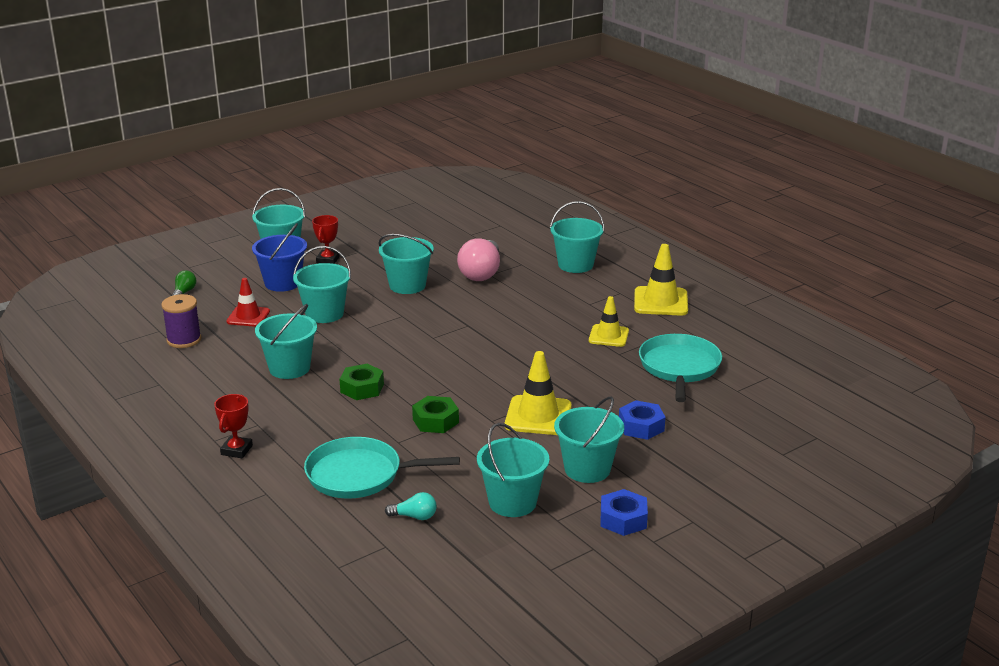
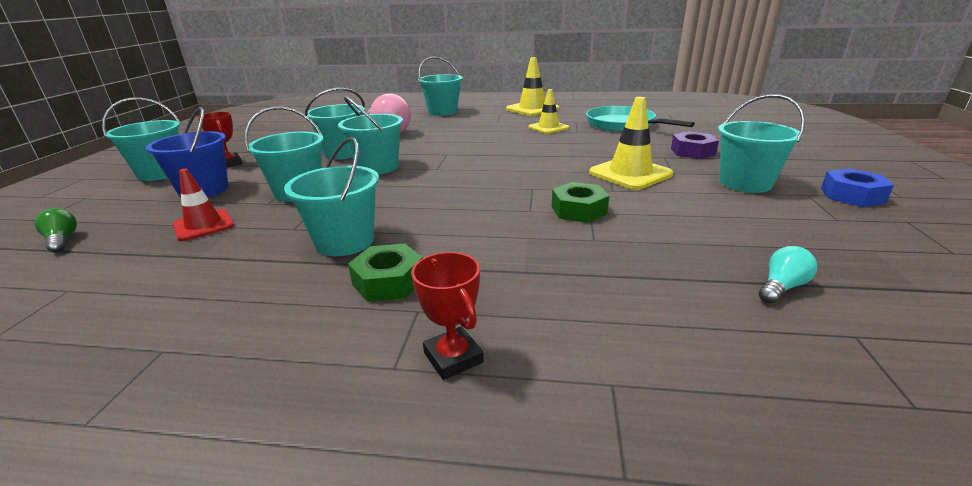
camera: 45 degrees left, 0 degrees up
purple spool [161,294,201,348] -> none
turquoise pan [304,437,460,499] -> none
green nut [339,364,384,400] -> green nut moved to [348,243,422,302]
turquoise bucket [477,423,549,517] -> turquoise bucket moved to [338,96,403,175]
blue nut [619,400,665,440] -> purple nut [671,131,719,159]

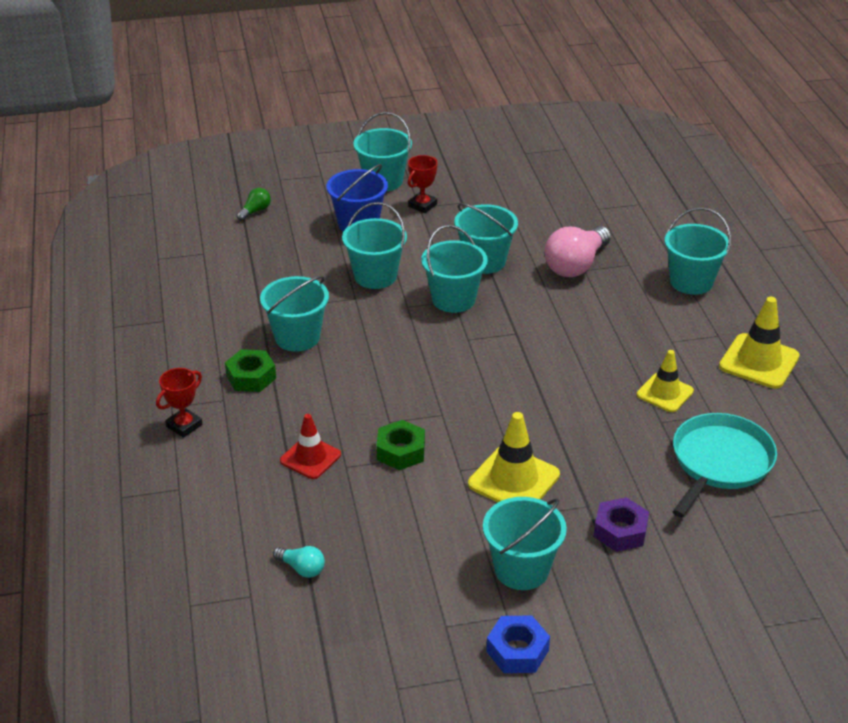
camera: 70 degrees right, 10 degrees up
red traffic cone [173,169,234,241] -> red traffic cone moved to [280,414,341,479]

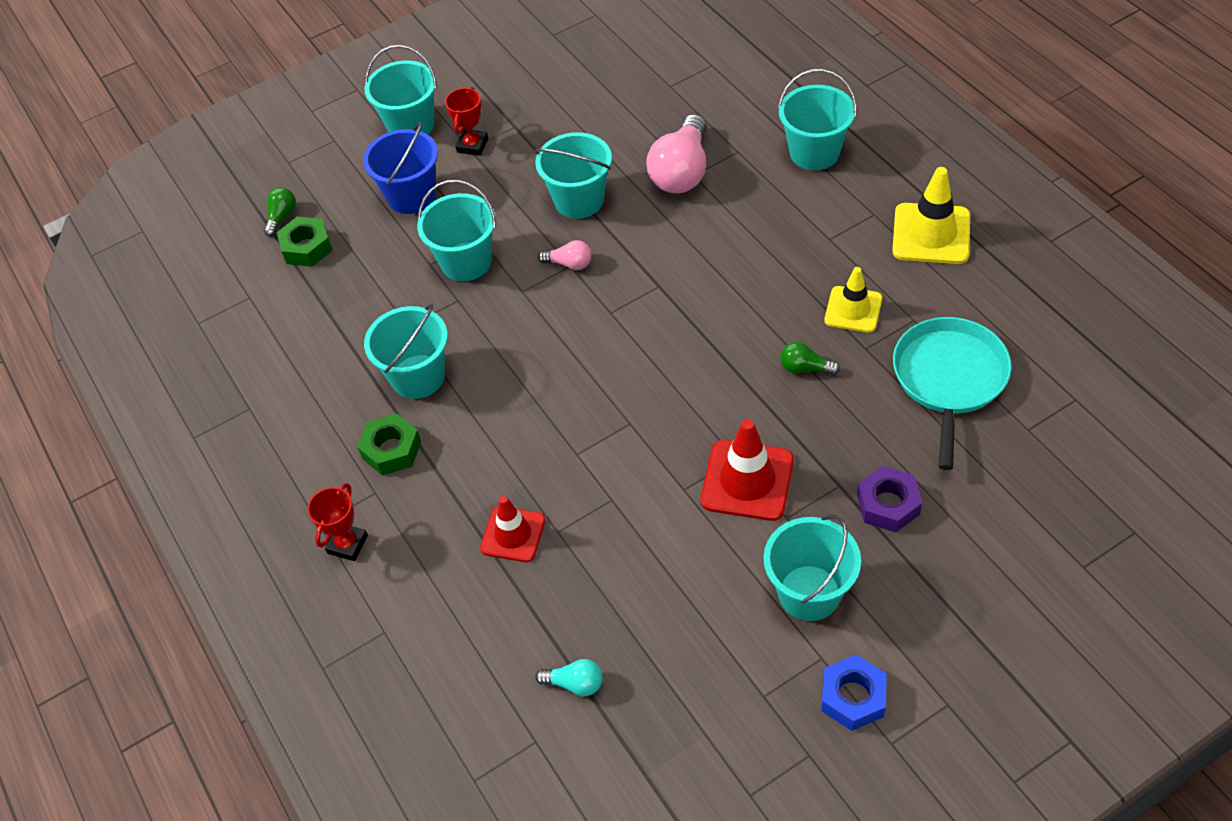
camera: 15 degrees left, 15 degrees up
green nut [376,420,425,470] -> green nut moved to [277,216,333,267]
turquoise bucket [421,225,488,313] -> pink light bulb [538,240,591,270]
yellow traffic cone [468,412,560,502] -> red traffic cone [701,419,794,521]
none -> green light bulb [780,342,840,375]

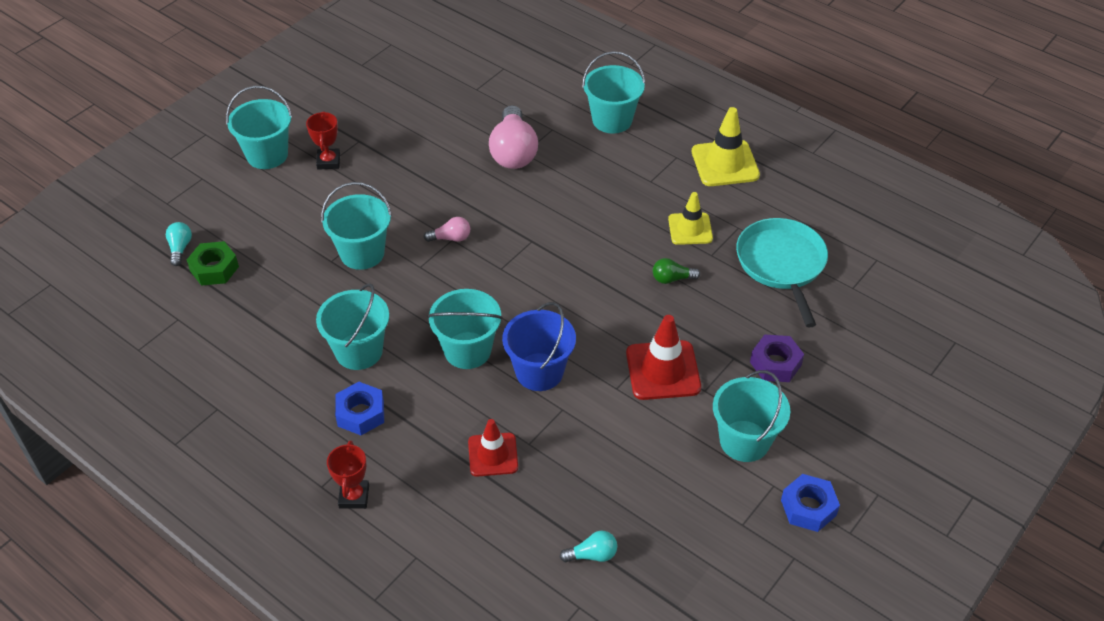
camera: 25 degrees left, 5 degrees down
green light bulb [264,187,296,237] -> turquoise light bulb [166,222,192,266]
green nut [357,414,421,475] -> blue nut [335,382,384,435]
blue bucket [363,122,438,214] -> blue bucket moved to [502,302,576,391]
turquoise bucket [535,132,612,219] -> turquoise bucket moved to [428,289,503,369]

